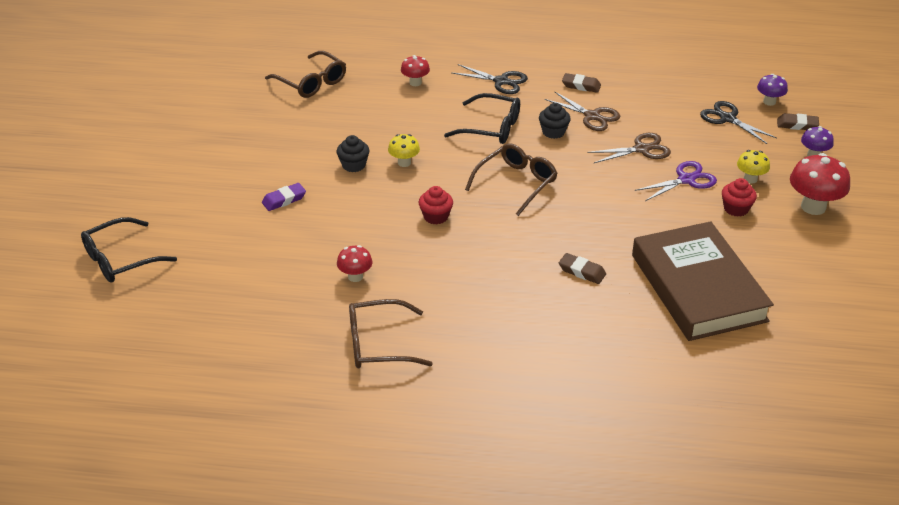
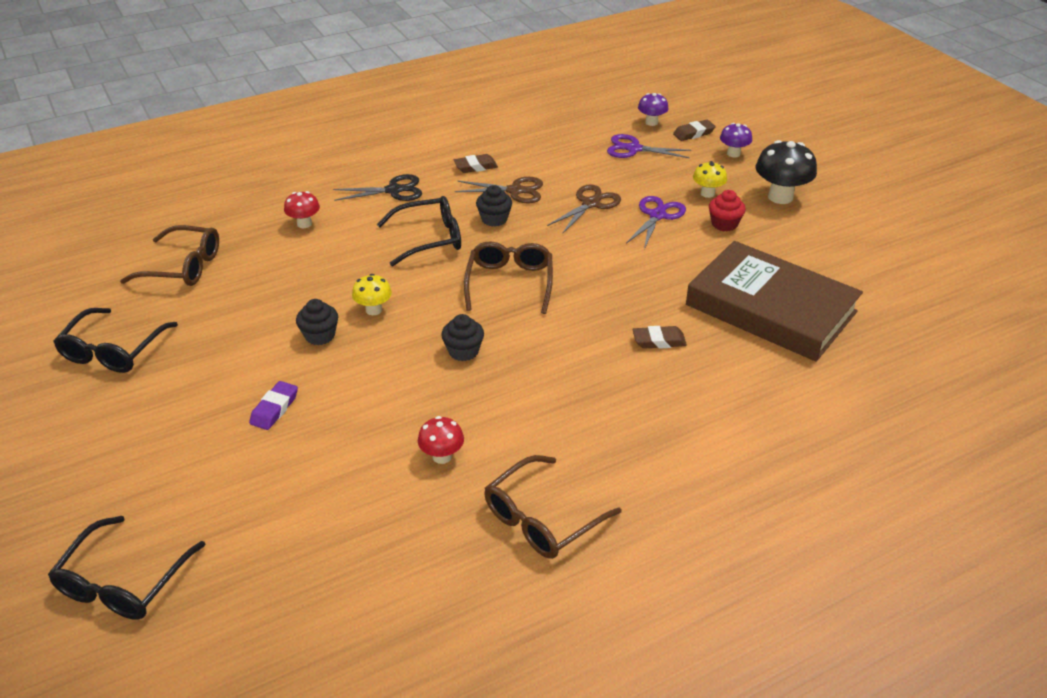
camera: 35 degrees left, 0 degrees up
red cupcake [419,186,453,224] -> black cupcake [441,314,484,361]
black scissors [700,101,777,144] -> purple scissors [607,134,691,158]
red mushroom [790,153,850,215] -> black mushroom [756,140,817,204]
none -> black glasses [53,308,178,373]

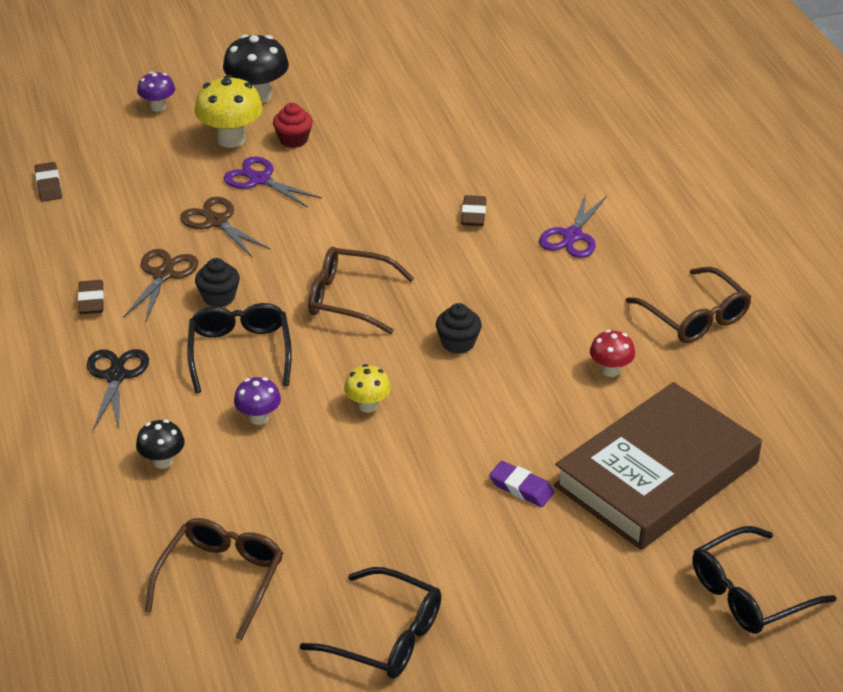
camera: 80 degrees left, 0 degrees up
black glasses [48,516,206,620] -> black glasses turned 120 degrees clockwise [692,526,836,634]
red mushroom [284,191,320,228] -> black mushroom [136,419,185,469]
black cupcake [296,299,338,345] -> none
purple scissors [607,134,691,158] -> purple scissors moved to [539,193,607,258]
purple mushroom [638,93,669,126] -> purple mushroom moved to [234,377,281,425]
brown eraser [673,120,716,141] -> brown eraser moved to [35,162,62,202]
brown book [686,241,863,362] -> brown book moved to [554,382,762,550]
yellow mushroom [693,161,727,198] -> yellow mushroom [195,75,263,148], size x1.75

